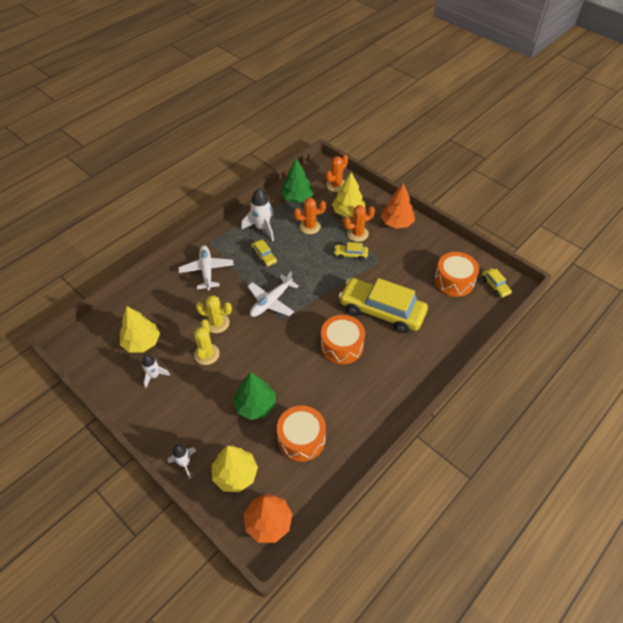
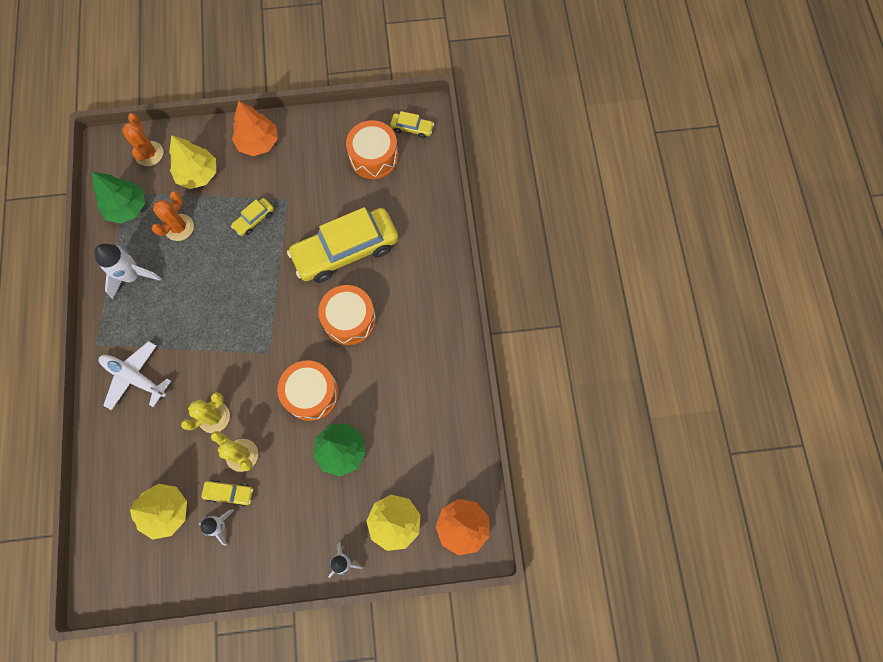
camera: 50 degrees left, 20 degrees up
white plane [248,271,299,317] -> none
yellow car [251,240,277,267] -> yellow car moved to [201,480,253,507]
orange drum [277,406,326,462] -> orange drum moved to [278,360,339,421]
orange cactus [344,205,375,242] -> none

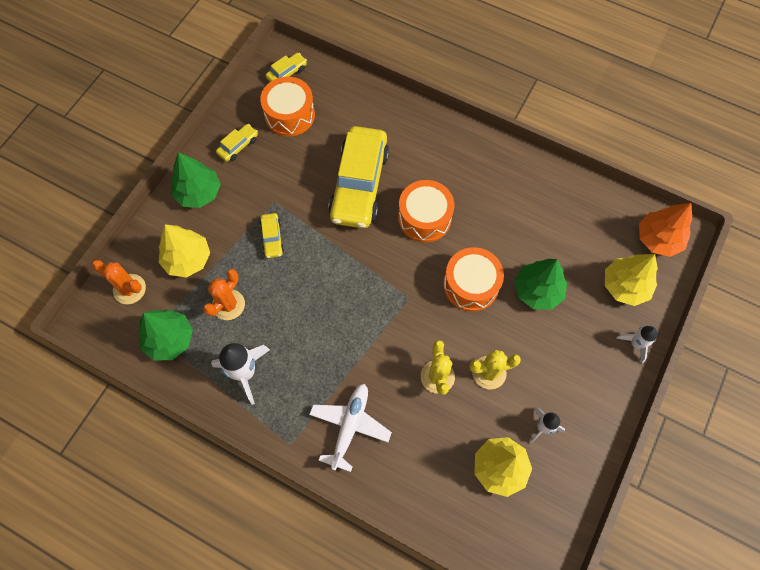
camera: 55 degrees left, 5 degrees down
white plane [99,341,171,410] -> white plane turned 135 degrees clockwise [309,384,392,472]
orange cactus [152,191,194,241] -> orange cactus turned 60 degrees clockwise [203,269,245,320]
yellow car [201,480,253,507] -> yellow car moved to [216,124,258,162]
orange tree [232,101,278,156] -> green tree [171,152,221,208]

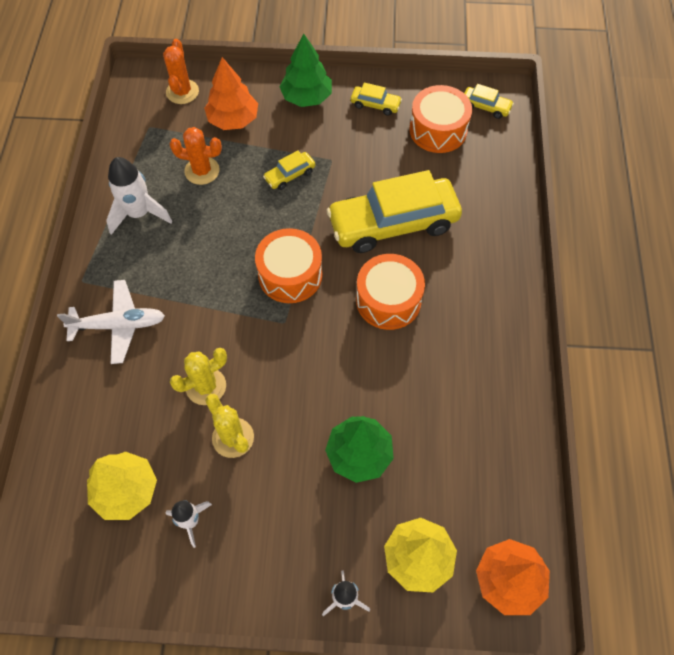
camera: 65 degrees right, 5 degrees down
green tree [138,309,193,361] -> none
yellow tree [158,225,210,278] -> orange tree [204,57,258,130]
orange drum [443,247,504,312] -> orange drum moved to [255,228,322,303]

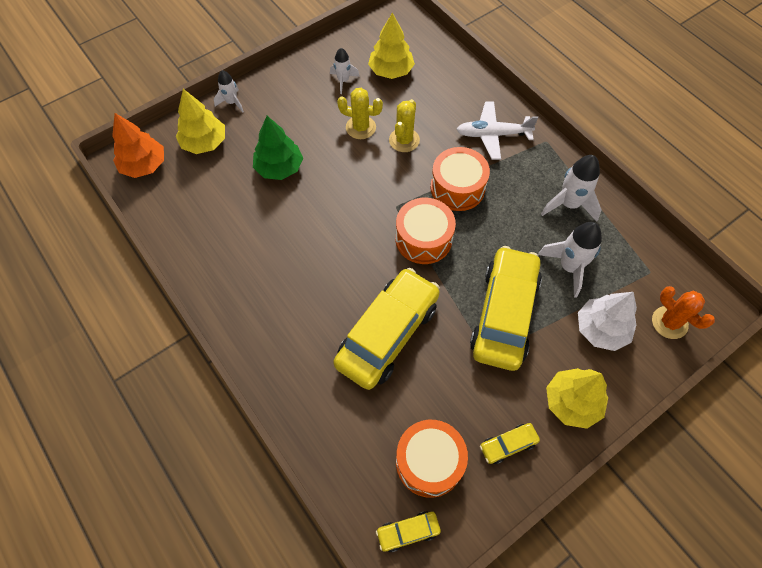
camera: 140 degrees right, 0 degrees up
white plane [57,280,165,364] -> white plane turned 45 degrees clockwise [456,101,538,160]
orange cactus [170,127,222,185] -> white rocket [538,222,602,298]
orange tree [204,57,258,130] -> white tree [578,292,637,351]
yellow car [263,150,315,190] -> yellow car [470,246,542,371], size x2.36
green tree [279,33,332,107] -> yellow tree [546,368,608,429]
orange drum [356,254,425,330] -> orange drum moved to [431,147,490,211]

